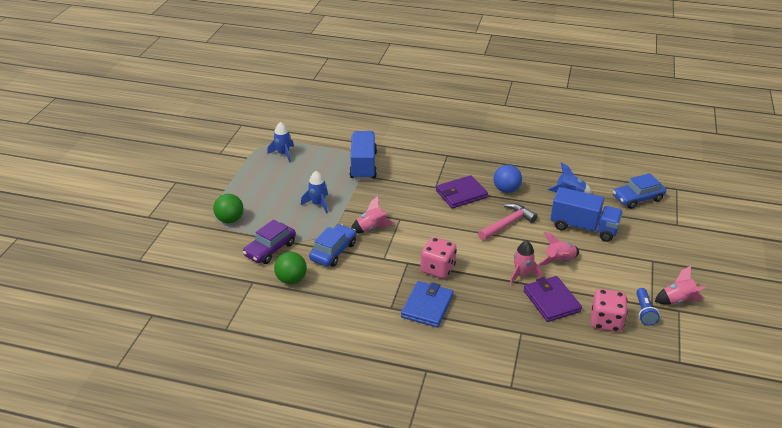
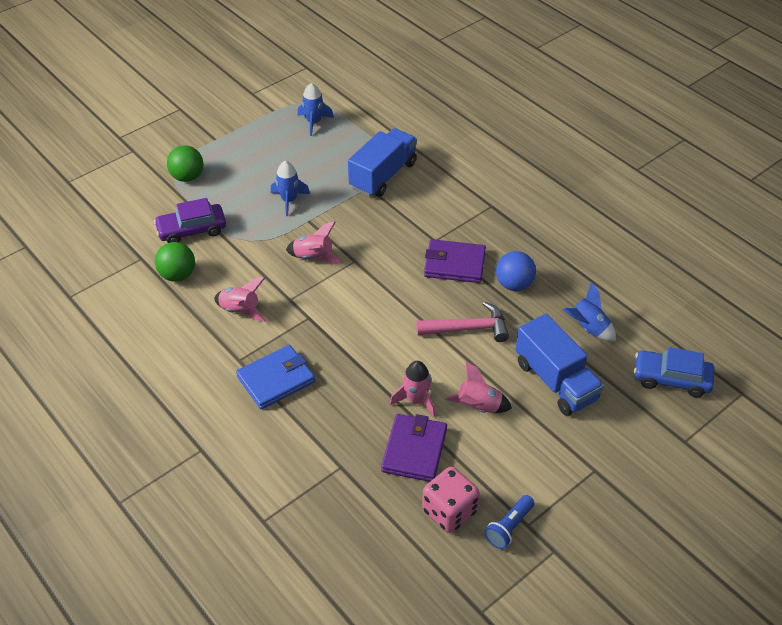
camera: 35 degrees right, 10 degrees up
blue car [309,224,356,267] -> none
pink dice [421,237,457,279] -> none
pink rocket [655,266,706,305] -> pink rocket moved to [214,277,266,322]

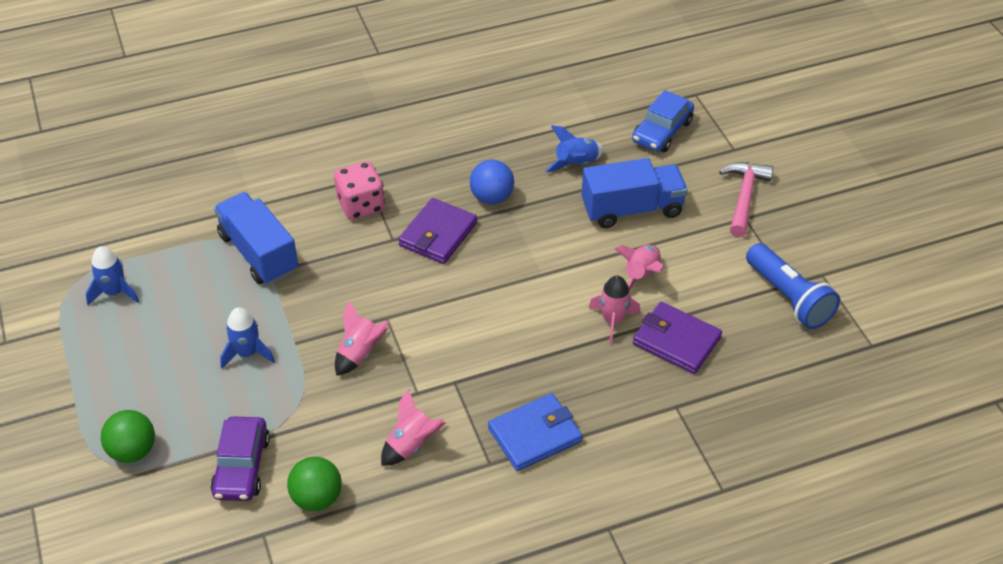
camera: 70 degrees left, 0 degrees up
blue wallet [236,345,315,409] -> blue wallet turned 75 degrees clockwise [488,393,582,471]
pink hammer [416,302,509,342] -> pink hammer moved to [719,163,773,237]
pink dice [422,467,480,533] -> pink dice moved to [334,161,385,220]
blue flashlight [484,495,534,549] -> blue flashlight [746,243,840,329], size x1.72

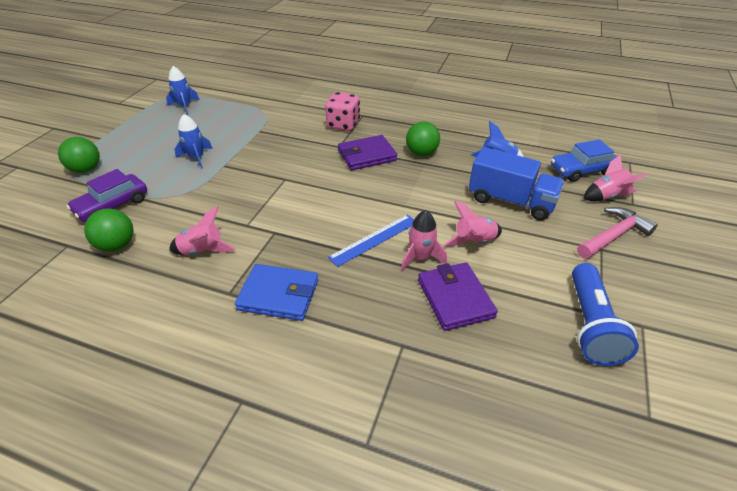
camera: 40 degrees right, 5 degrees down
blue truck [214,192,298,284] -> none
pink rocket [335,300,390,376] -> pink rocket moved to [583,155,648,201]
blue ball [470,160,514,204] -> green ball [406,121,440,156]
none -> blue ruler [328,214,414,267]

